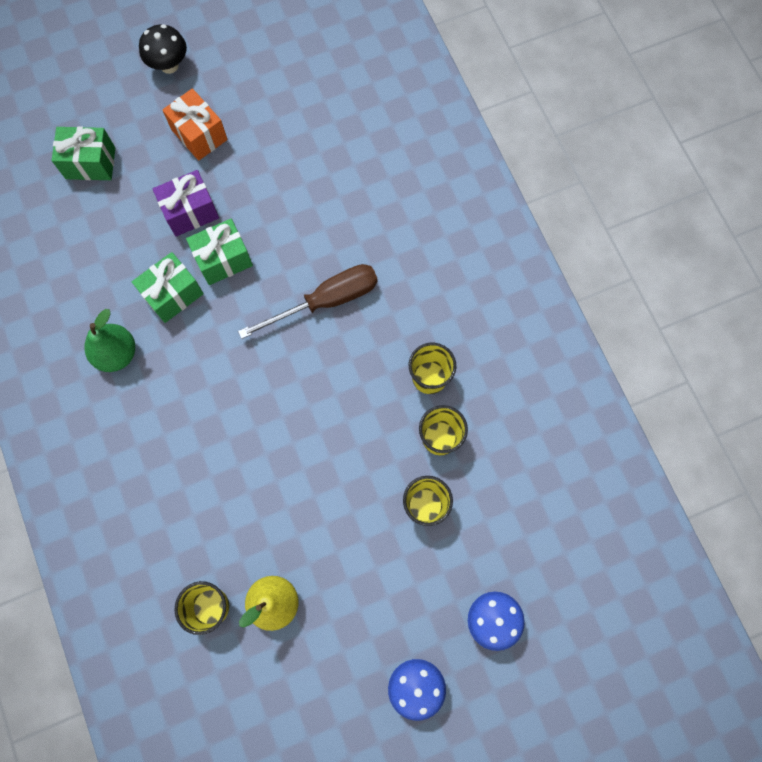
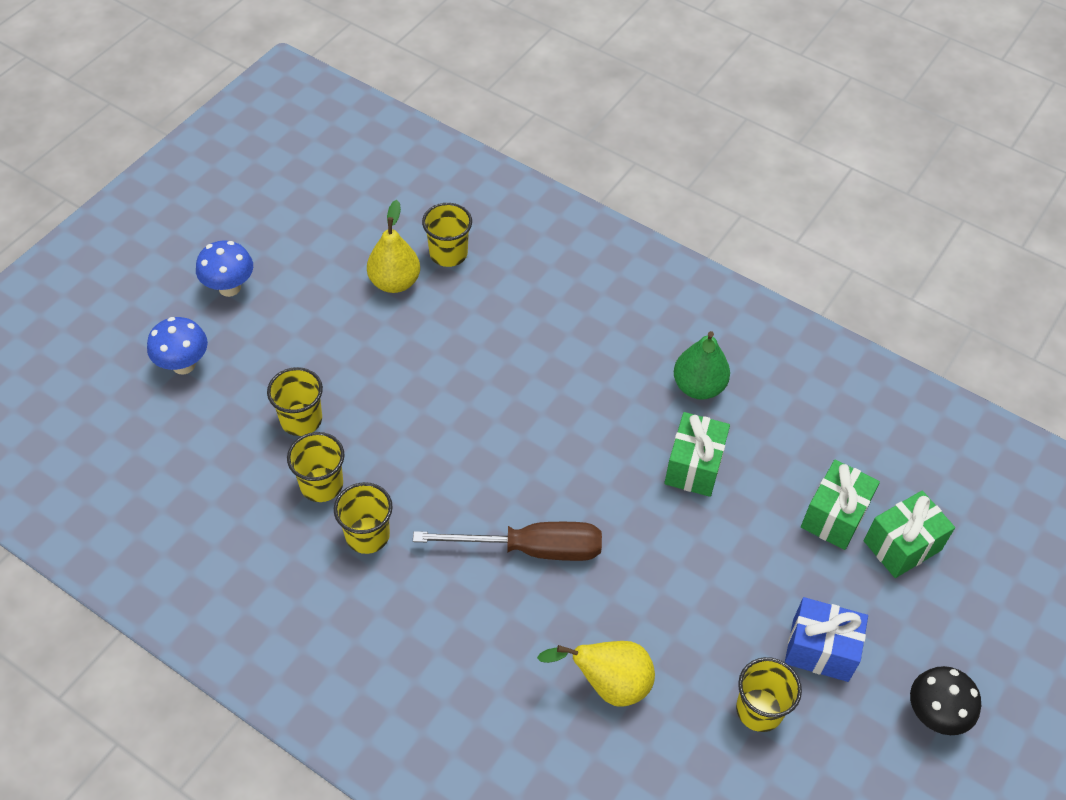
camera: 145 degrees right, 20 degrees down
purple gift [153,170,219,237] -> none
orange gift [162,88,228,161] -> blue gift [785,597,868,682]
green gift [186,219,253,285] -> green gift moved to [801,459,880,550]
brown screwdriver [238,264,378,339] -> brown screwdriver turned 120 degrees counterclockwise [413,522,602,561]
none -> yellow pear [537,641,655,707]
none -> yellow cup [736,657,802,732]

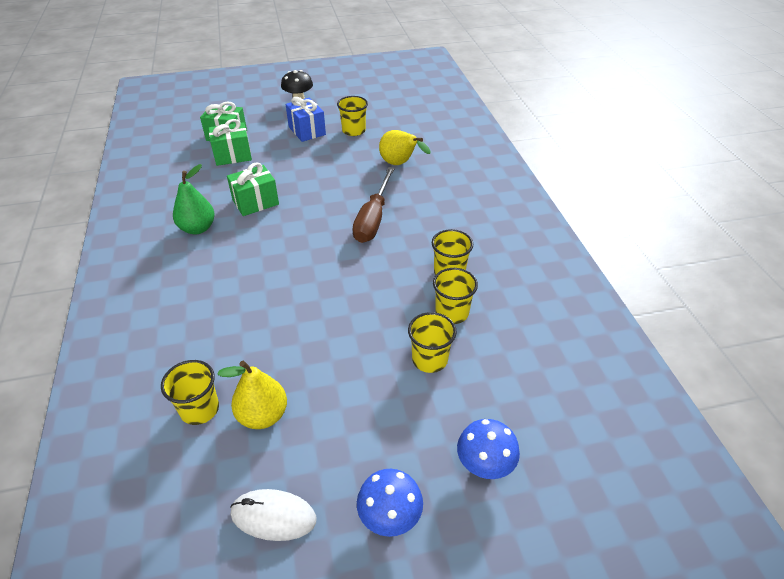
camera: 135 degrees left, 10 degrees down
brown screwdriver [413,522,602,561] -> brown screwdriver turned 120 degrees counterclockwise [352,167,395,243]
none -> white mouse [230,489,316,541]

